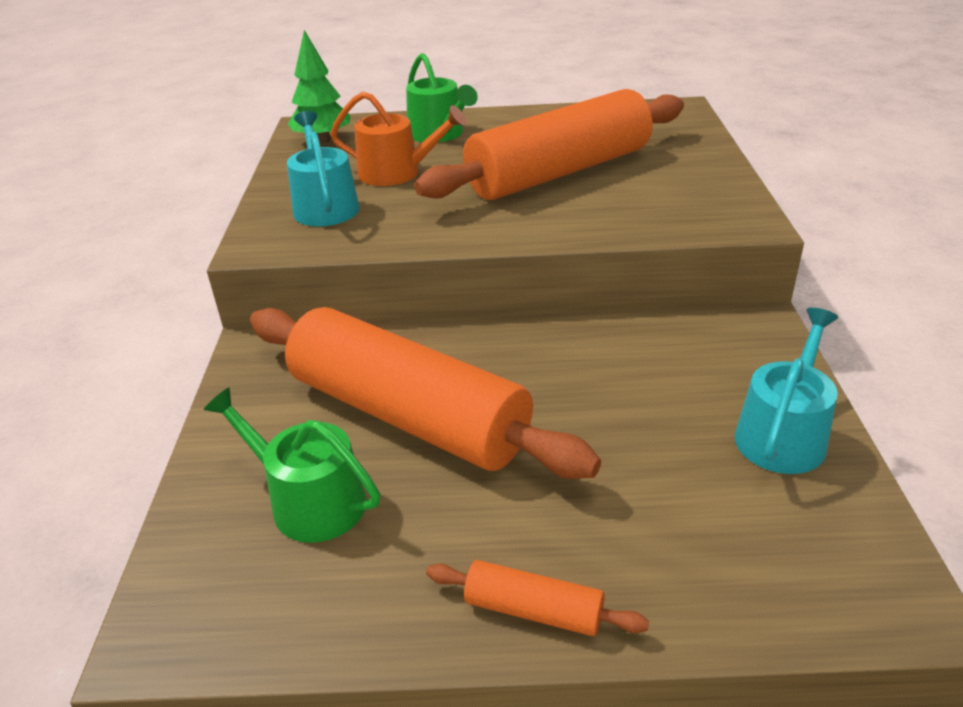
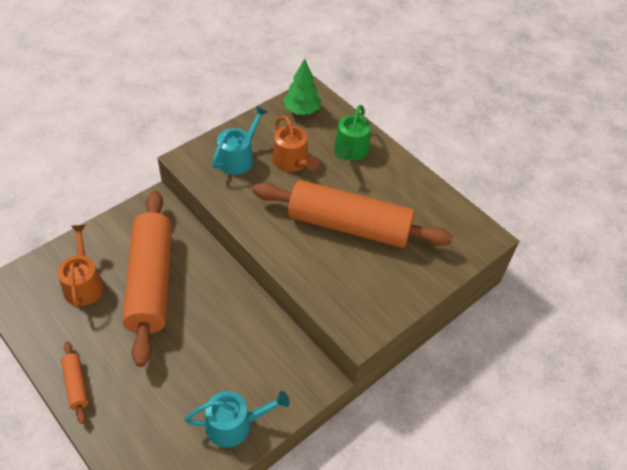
camera: 45 degrees right, 15 degrees up
green watering can [203,387,380,543] -> orange watering can [58,225,104,308]

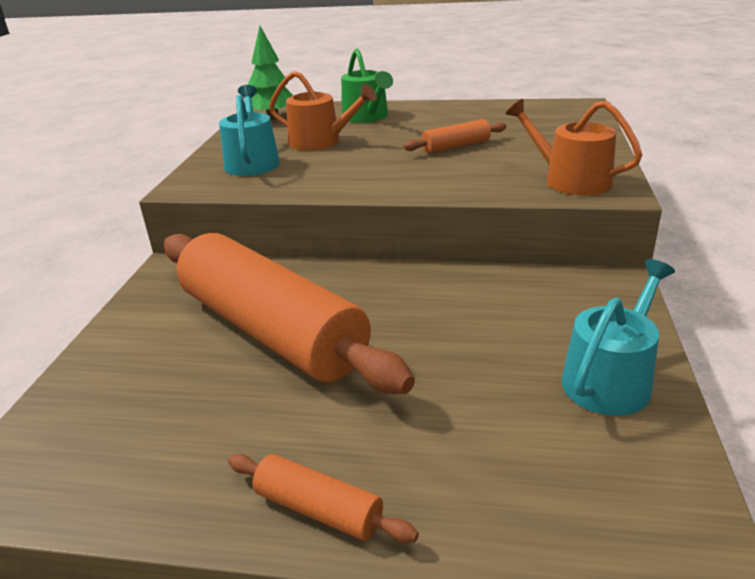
camera: 35 degrees left, 20 degrees down
orange watering can [58,225,104,308] -> orange watering can moved to [506,99,642,195]
orange rolling pin [253,180,453,248] -> orange rolling pin [403,119,506,154], size x0.41

